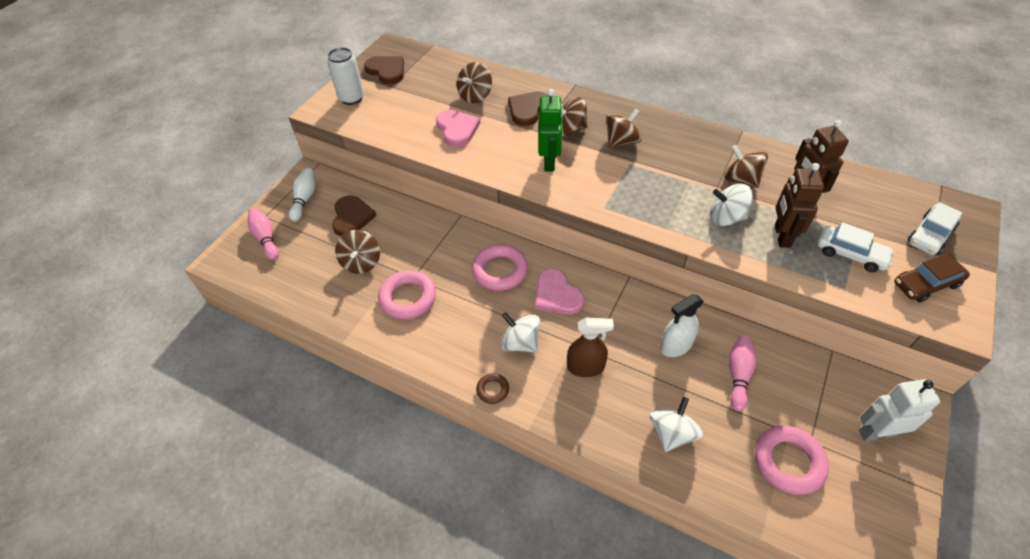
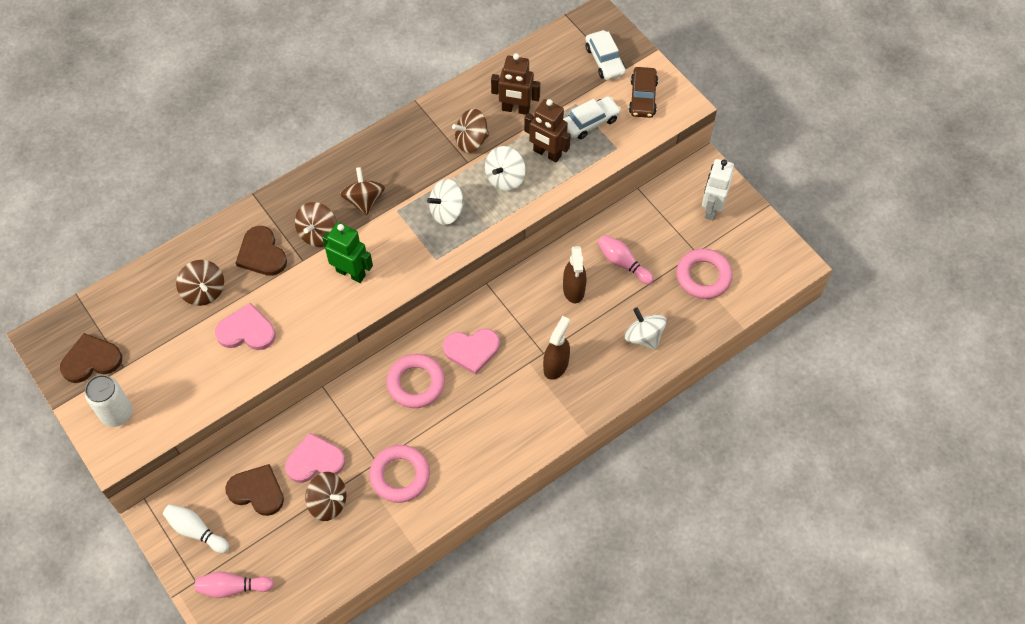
camera: 65 degrees left, 10 degrees up
brown ring [476,373,509,404] -> none
white spinning top [500,312,540,353] -> white spinning top moved to [427,179,464,225]
white spray bottle [660,294,704,357] -> brown spray bottle [563,246,586,303]
none -> pink heart [285,432,345,483]

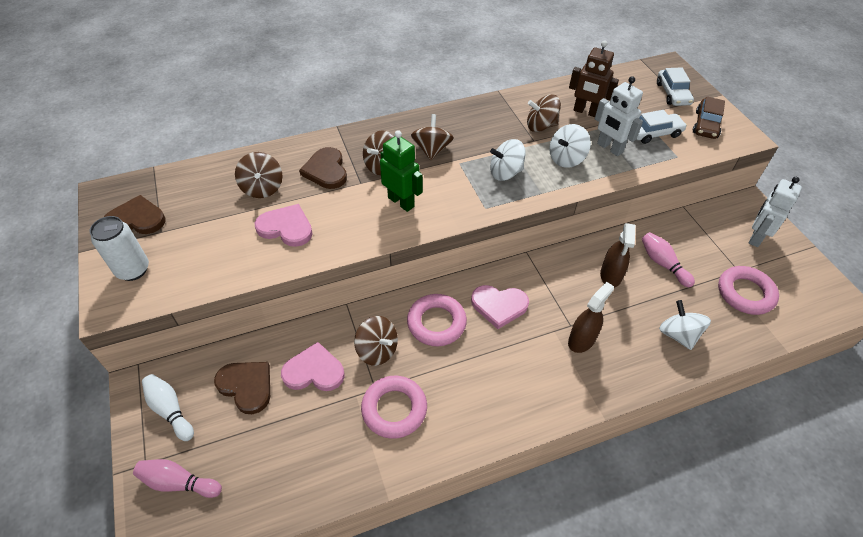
camera: 15 degrees right, 10 degrees down
brown spinning top [305,472,346,521] -> brown spinning top moved to [354,316,398,366]
brown robot [524,99,571,163] -> white robot [595,76,643,156]

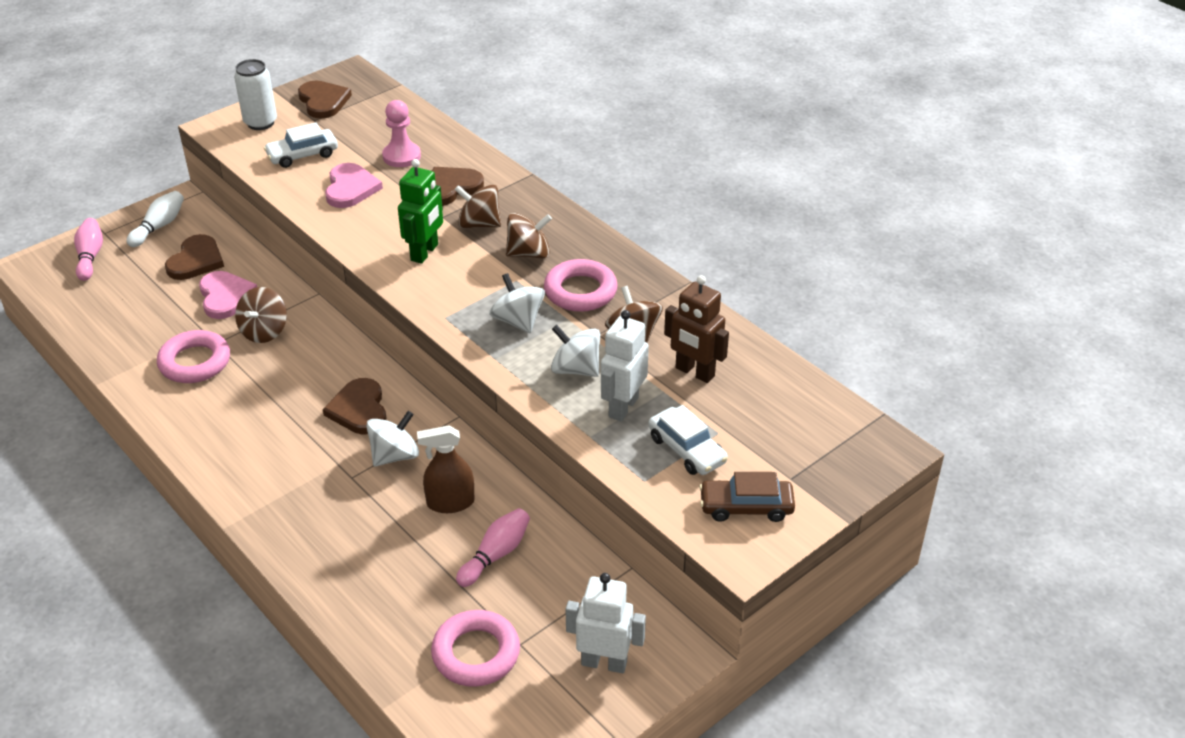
camera: 70 degrees right, 10 degrees down
brown spinning top [235,152,282,198] -> pink pawn [382,100,421,167]
pink ring [407,294,467,346] -> pink ring moved to [544,259,618,312]
pink heart [471,285,529,329] -> brown heart [323,378,386,435]
brown spray bottle [568,282,614,353] -> none
brown robot [569,40,619,117] -> brown robot turned 60 degrees counterclockwise [664,275,729,383]
white car [657,67,694,106] -> white car moved to [264,122,338,168]
white spinning top [659,300,711,350] -> white spinning top moved to [366,411,419,466]

